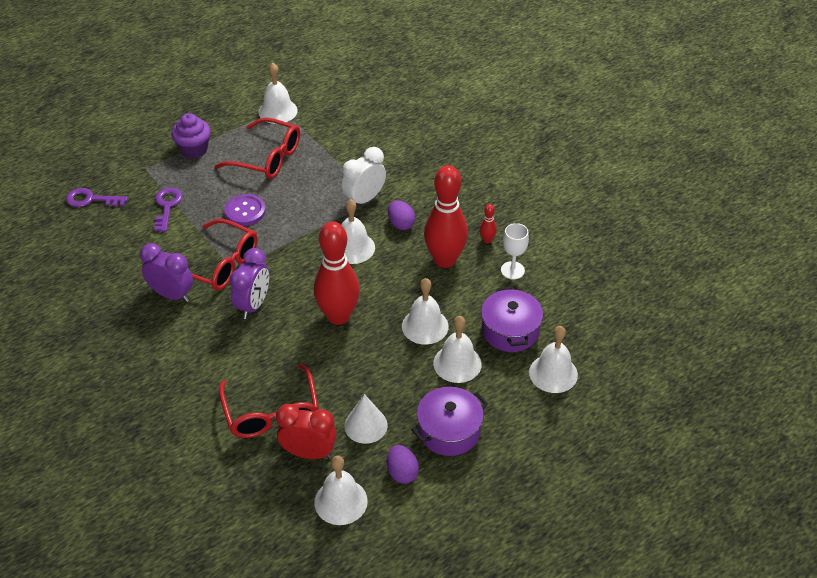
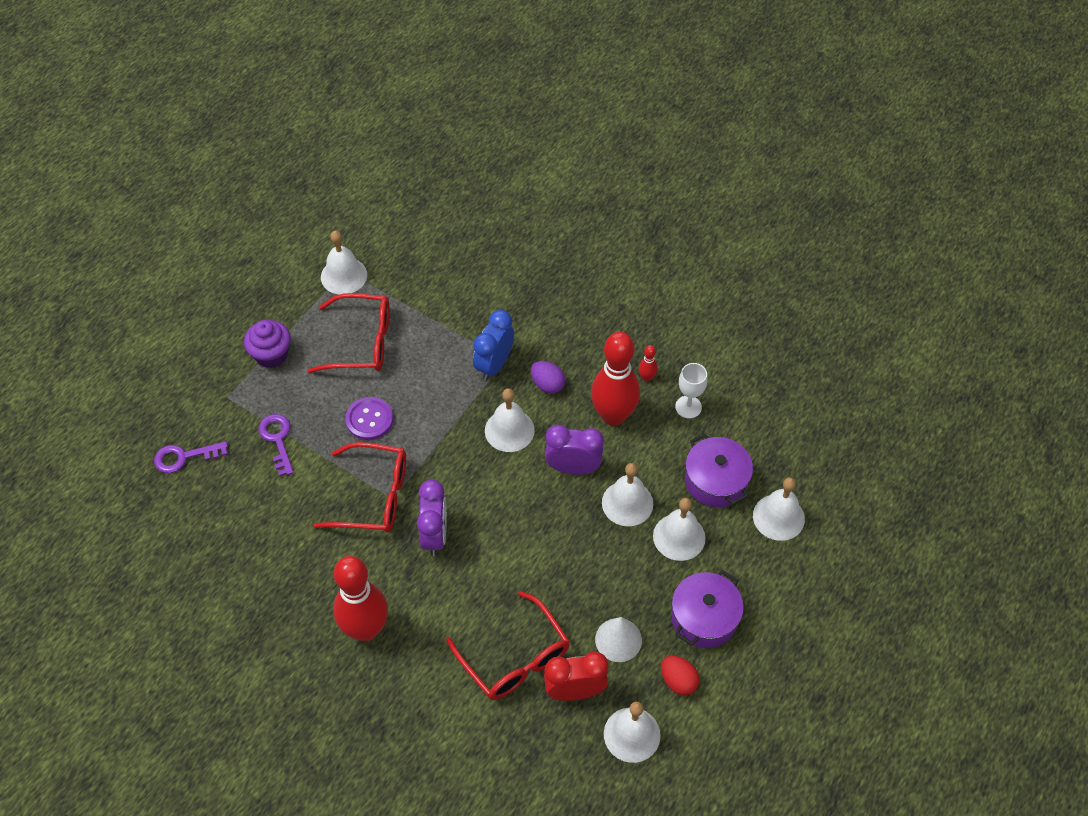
camera: 20 degrees left, 10 degrees up
purple clock [140,243,193,302] -> purple clock moved to [545,425,604,475]
red bowling pin [314,222,360,325] -> red bowling pin moved to [333,556,388,641]
white clock [341,147,386,204] -> blue clock [473,310,514,381]
purple egg [387,445,419,484] -> red egg [661,656,700,695]

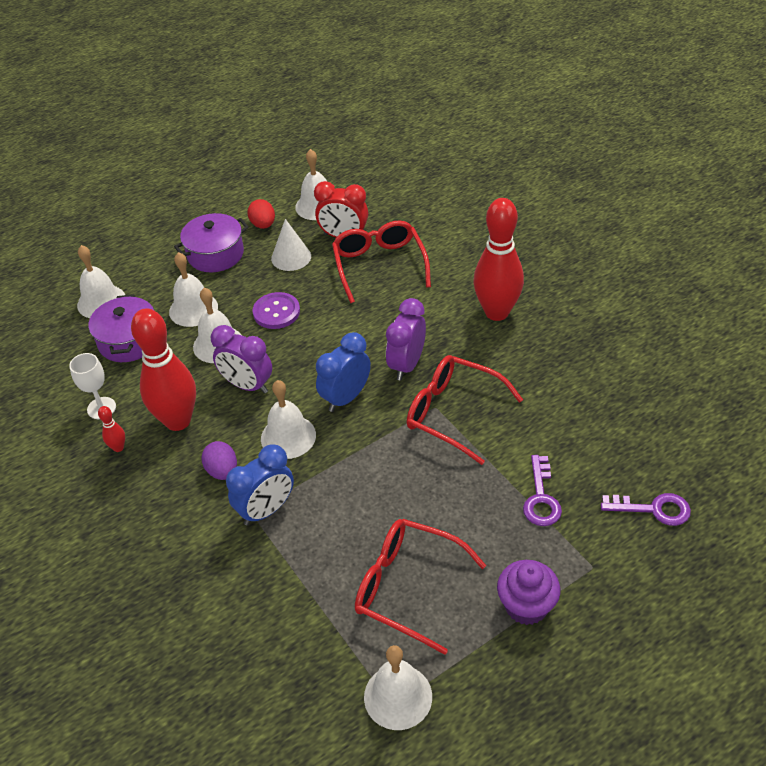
camera: 155 degrees left, 10 degrees down
purple button [345,397,393,440] -> purple button moved to [252,292,300,329]
none -> blue clock [316,332,371,412]

